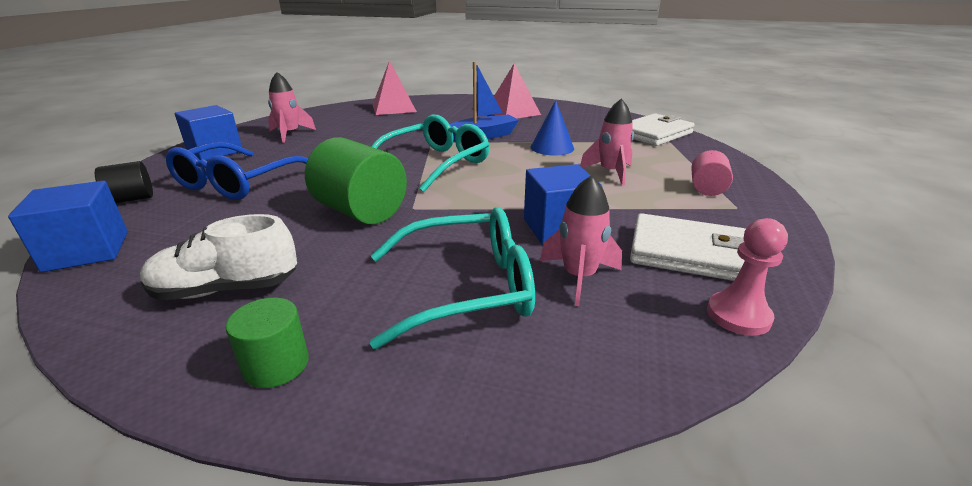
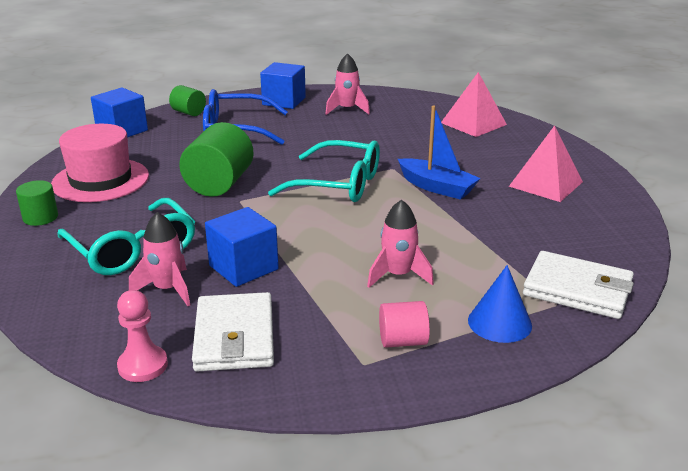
camera: 65 degrees right, 0 degrees up
black cylinder [95,161,153,204] -> green cylinder [169,85,206,116]
white shoe [140,214,297,300] -> pink hat [51,124,149,202]
blue cone [531,100,574,156] -> blue cone moved to [468,265,532,343]

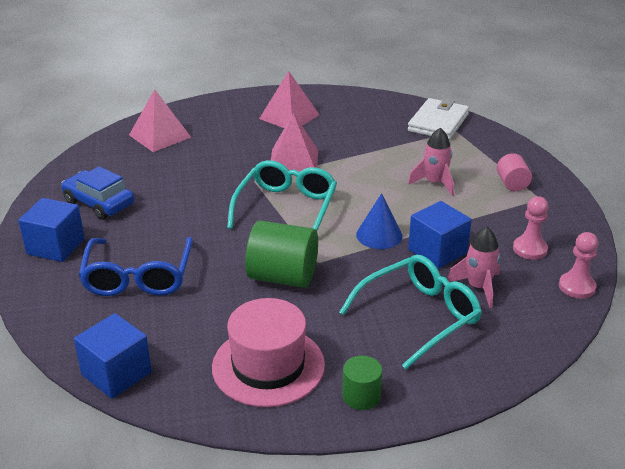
camera: 90 degrees left, 5 degrees up
green cylinder [169,85,206,116] -> none
white wallet [192,292,274,372] -> pink pawn [513,196,548,260]
pink rocket [325,53,370,115] -> blue car [61,166,134,220]
blue boat [398,106,481,200] -> pink pyramid [271,113,318,172]
blue cone [468,265,532,343] -> blue cone moved to [356,193,402,249]

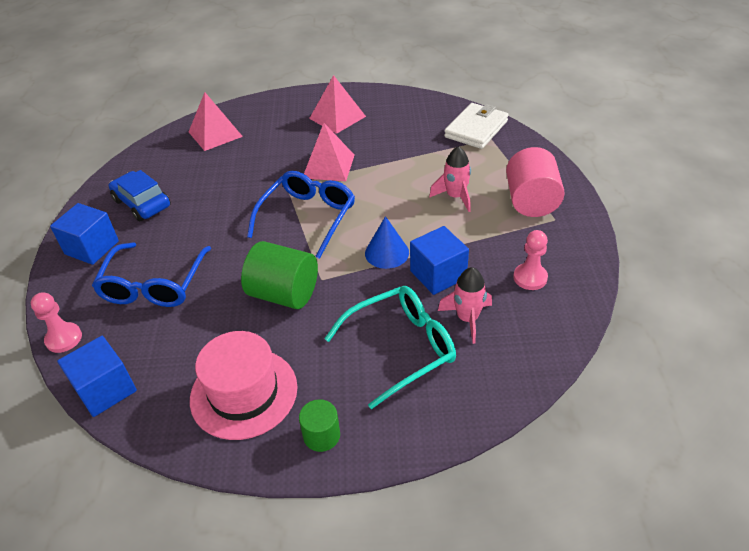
camera: 10 degrees right, 10 degrees up
turquoise glasses [227,160,337,231] -> blue glasses [247,171,355,259]
pink cylinder [497,153,532,191] -> pink cylinder [506,147,565,217], size x1.80
pink pawn [559,232,598,299] -> pink pawn moved to [31,292,82,353]

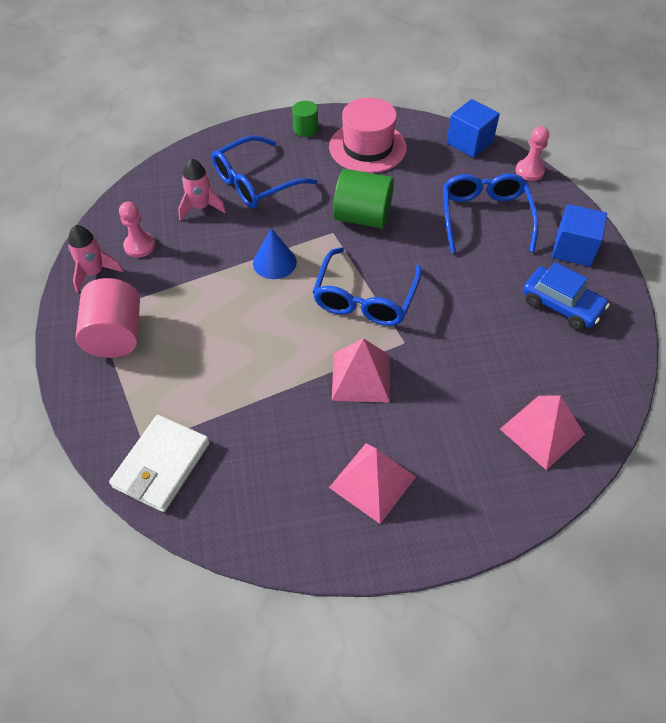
camera: 170 degrees right, 10 degrees up
turquoise glasses [324,286,456,409] -> blue glasses [212,135,317,208]
blue cube [410,226,469,295] -> none
pink rocket [429,146,471,212] -> pink rocket moved to [68,225,124,293]

